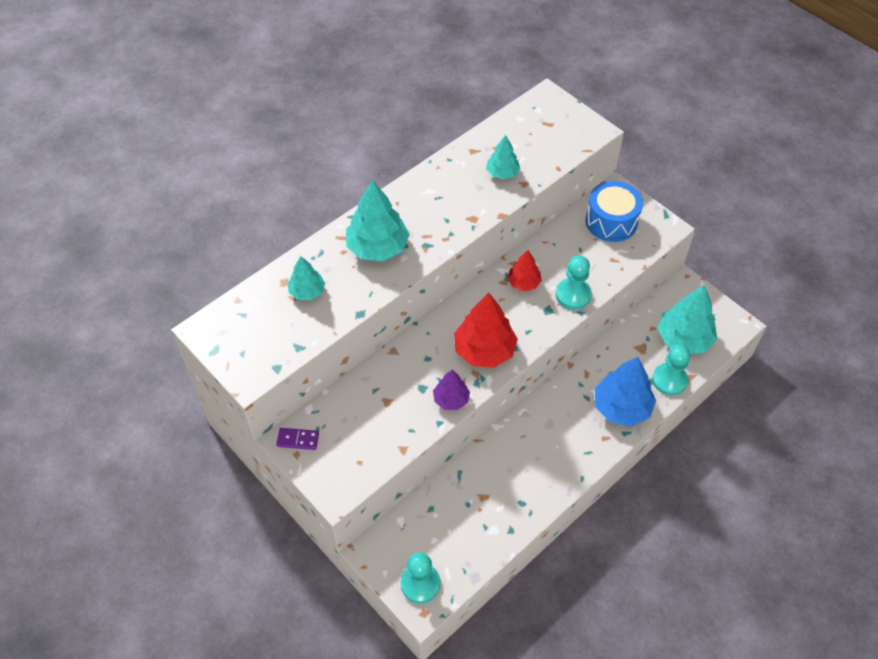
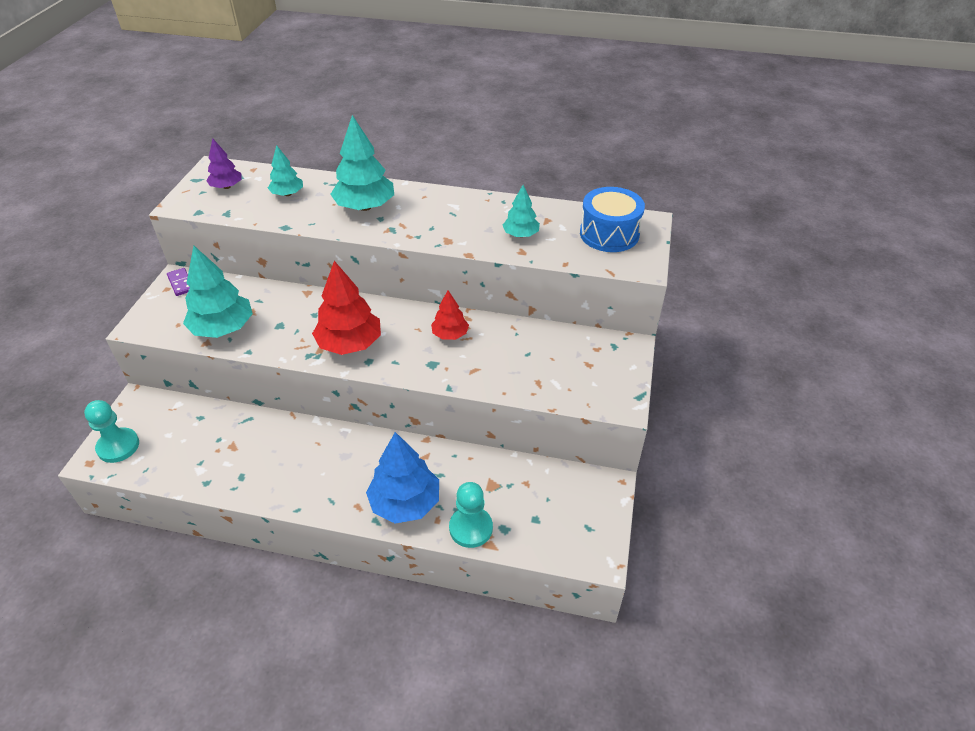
camera: 55 degrees right, 10 degrees down
purple tree [433,370,470,410] -> purple tree moved to [206,138,242,189]
turquoise pawn [556,255,592,310] -> none
blue drum [585,181,643,242] -> blue drum moved to [580,187,645,252]
turquoise tree [657,285,717,354] -> turquoise tree moved to [183,246,253,338]

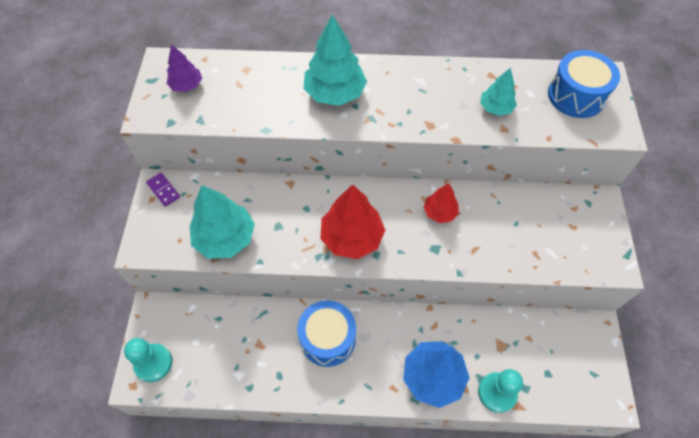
camera: 10 degrees left, 15 degrees up
turquoise tree [268,145,303,196] -> none
none -> blue drum [297,300,356,367]

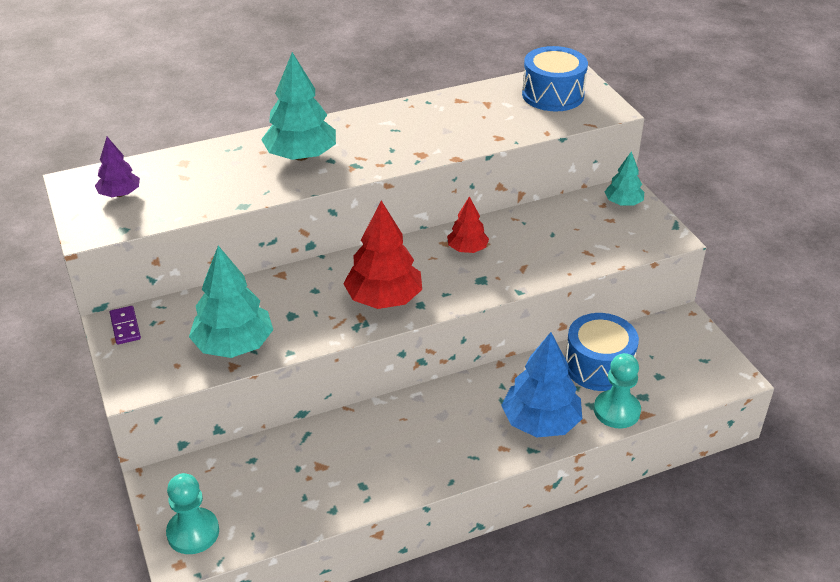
camera: 25 degrees left, 20 degrees down
purple domino [146,173,180,207] -> purple domino turned 45 degrees clockwise [110,306,141,345]
blue drum [297,300,356,367] -> blue drum moved to [565,313,639,391]
turquoise tree [480,68,517,116] -> turquoise tree moved to [605,151,644,206]

